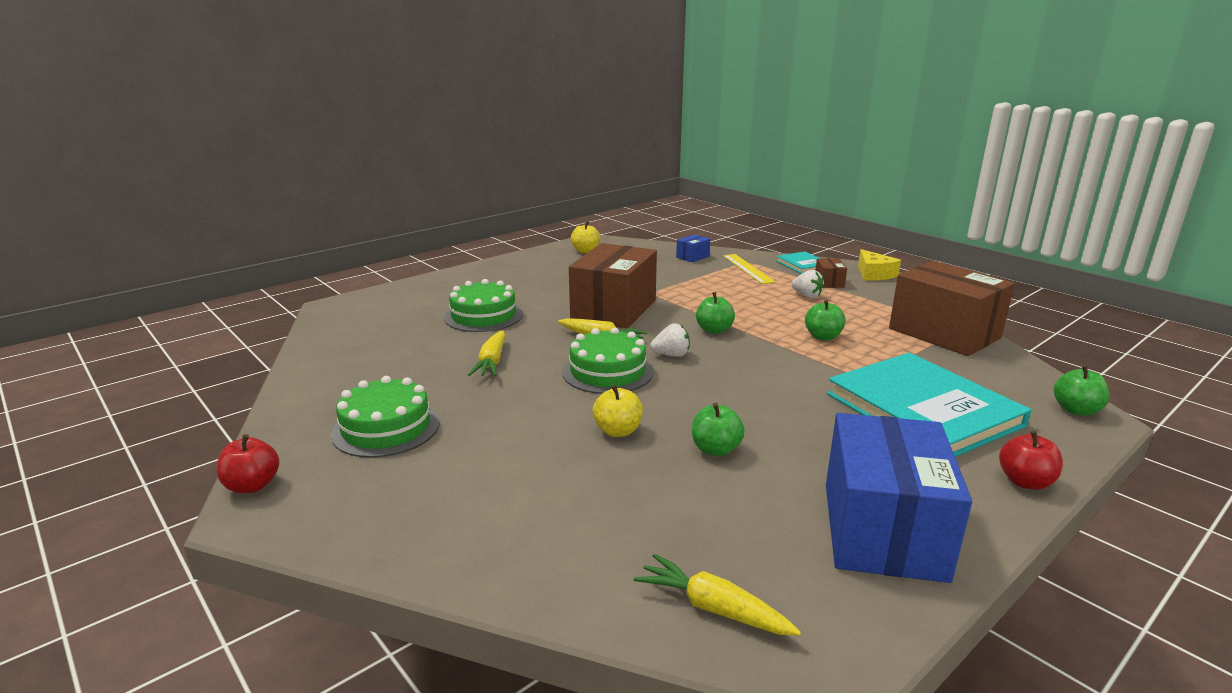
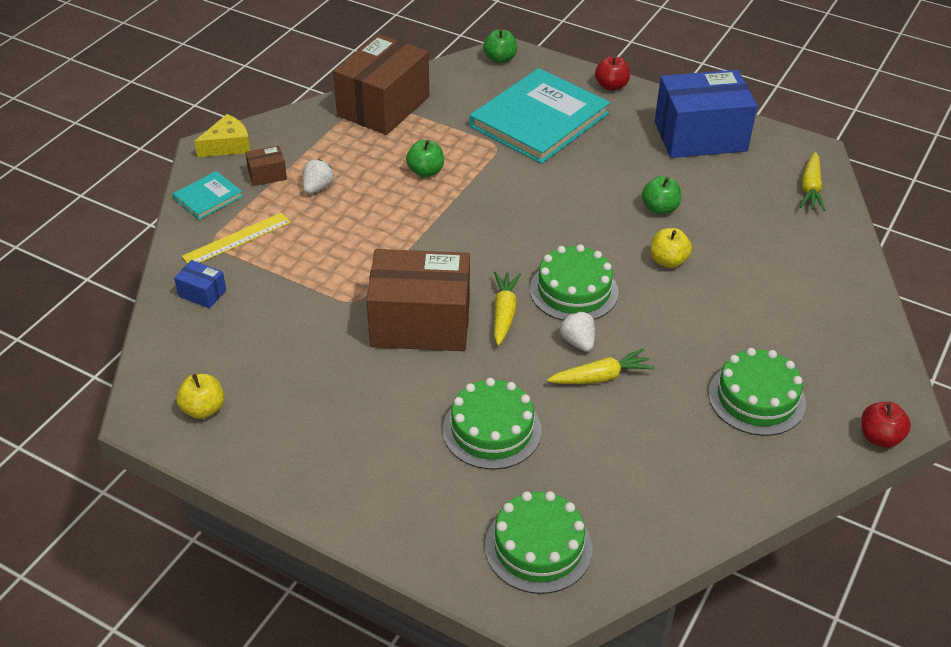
camera: 110 degrees left, 20 degrees up
white strawberry [650,323,690,357] -> white strawberry moved to [560,312,595,352]
green apple [696,292,735,334] -> none
none -> green cake [485,491,593,594]

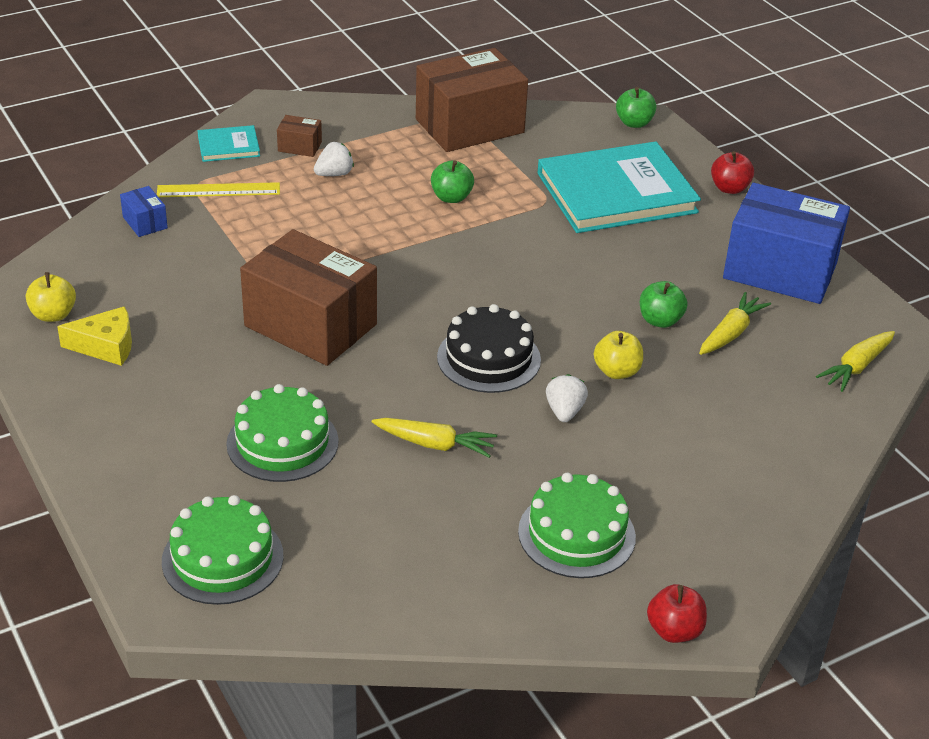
camera: 30 degrees right, 5 degrees down
yellow cheese [194,114,250,157] -> yellow cheese moved to [57,306,132,366]
yellow carrot [494,271,521,346] -> yellow carrot moved to [699,292,771,355]
green cake [530,244,619,321] -> black cake [437,304,541,393]
white strawberry [560,312,595,352] -> white strawberry moved to [546,374,588,422]

